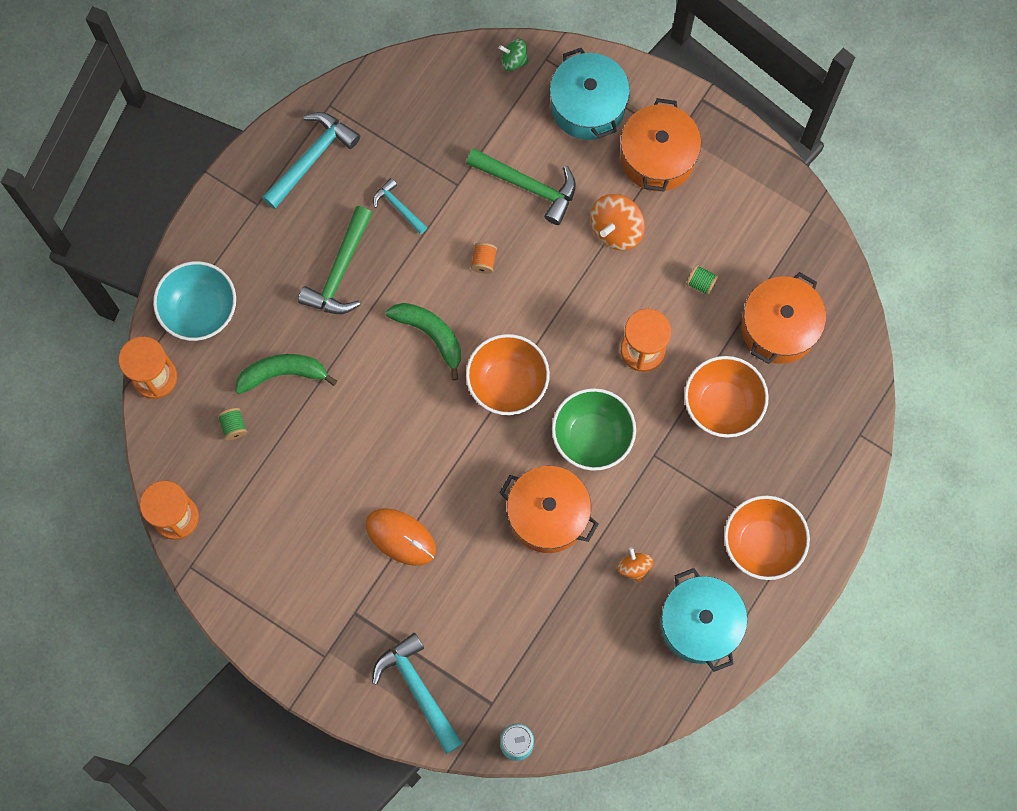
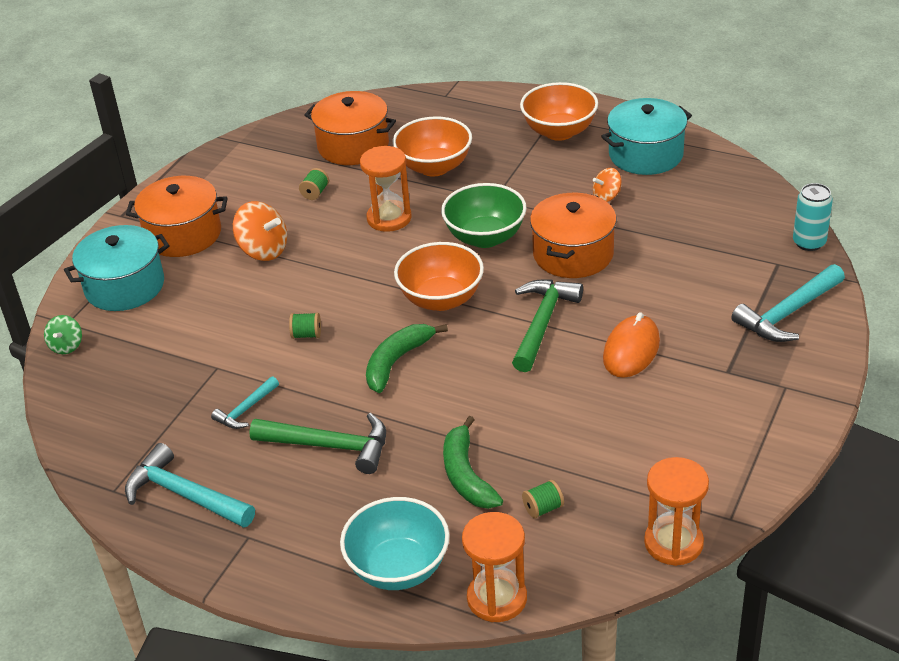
camera: 95 degrees left, 35 degrees down
green hammer [466,148,576,225] -> green hammer moved to [512,279,583,372]
orange spool [471,243,497,274] -> green spool [289,313,321,339]

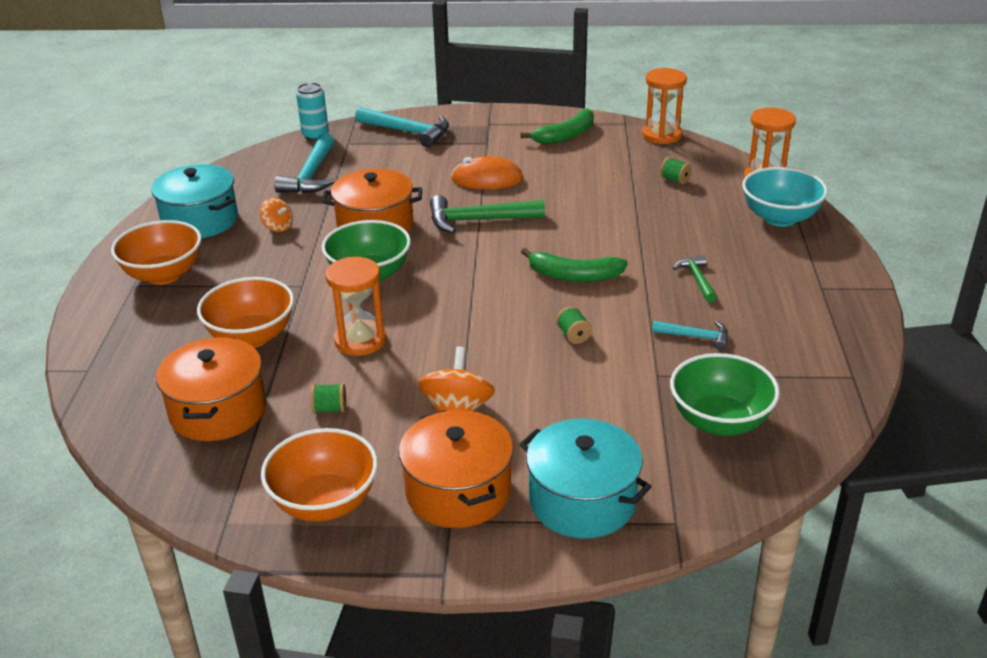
camera: 115 degrees left, 5 degrees down
green spinning top [44,315,82,354] -> none
turquoise hammer [125,443,255,528] -> turquoise hammer moved to [274,133,334,194]
green hammer [250,413,386,474] -> green hammer [673,255,717,302], size x0.56
orange bowl [394,242,484,311] -> orange bowl moved to [261,428,378,522]
green banana [443,416,503,509] -> green banana moved to [521,109,594,144]
none -> green bowl [670,353,780,436]

